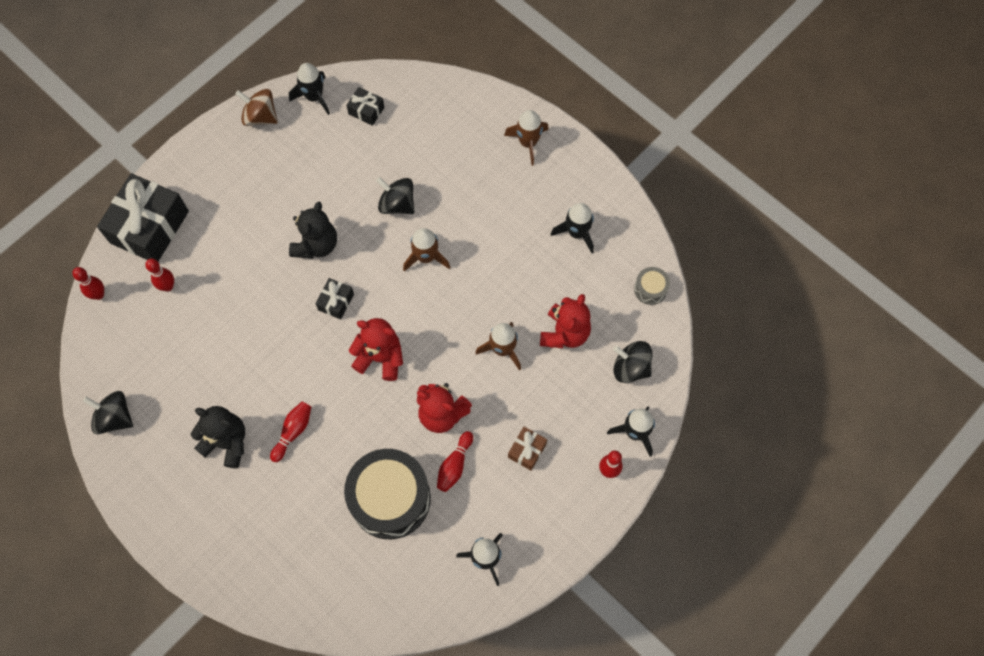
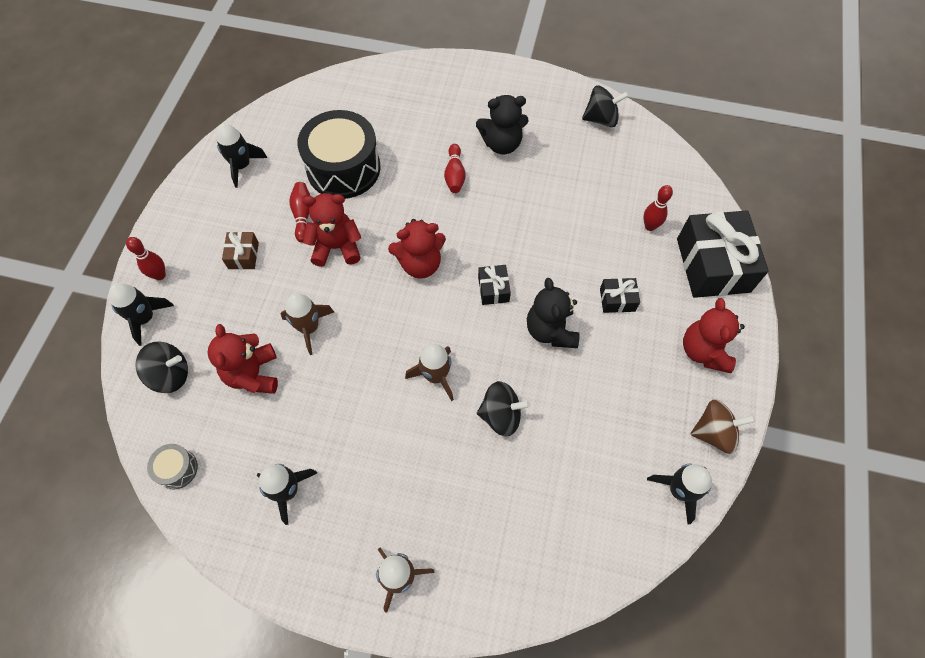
camera: 150 degrees right, 5 degrees down
red bowling pin [72,267,104,300] -> none
black gift [346,87,384,126] -> black gift moved to [600,278,640,313]
none -> red teddy bear [683,298,745,373]

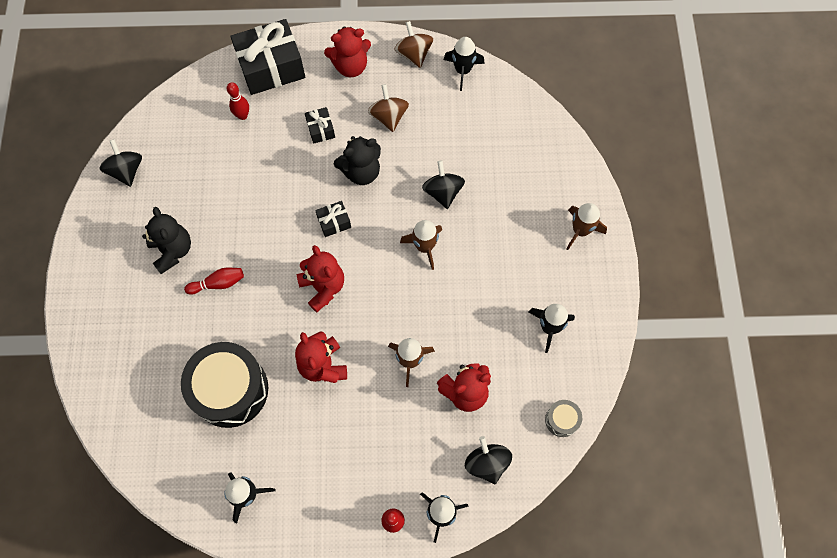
camera: 105 degrees left, 5 degrees up
brown gift [222,232,259,269] -> none
red bowling pin [289,182,310,242] -> none
none -> brown spinning top [368,84,409,132]

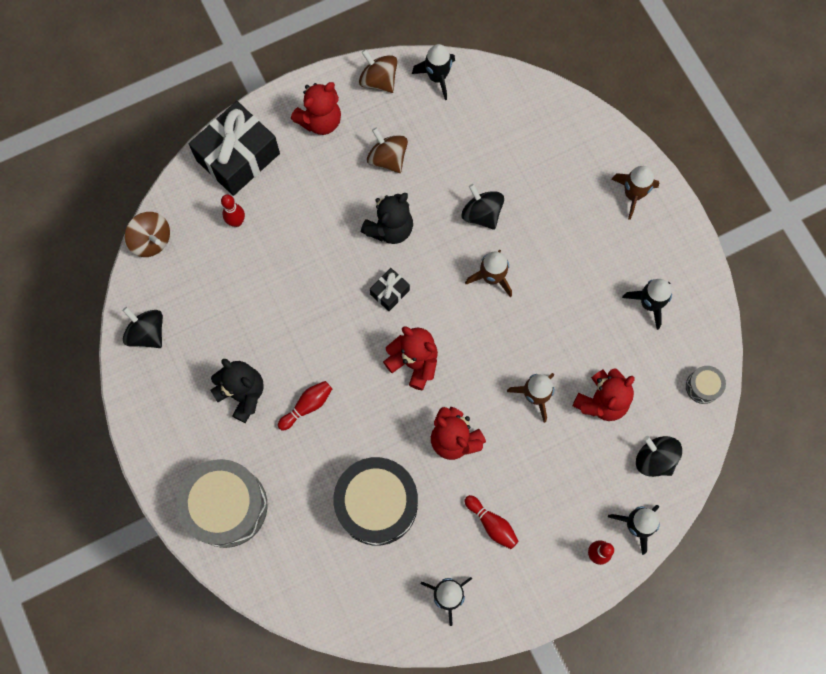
camera: 25 degrees left, 5 degrees up
black gift [305,107,335,144] -> none
none -> brown spinning top [125,212,170,257]
none -> grey drum [176,459,267,548]
none -> red bowling pin [465,495,519,549]

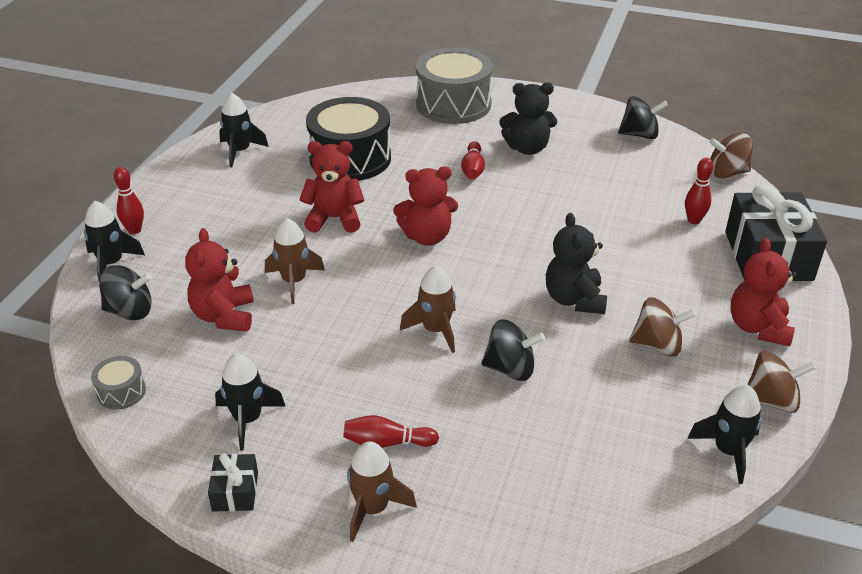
camera: 135 degrees right, 35 degrees down
black gift [370,268,410,311] -> black gift moved to [208,453,258,511]
red bowling pin [465,495,519,549] -> red bowling pin moved to [343,415,439,448]

